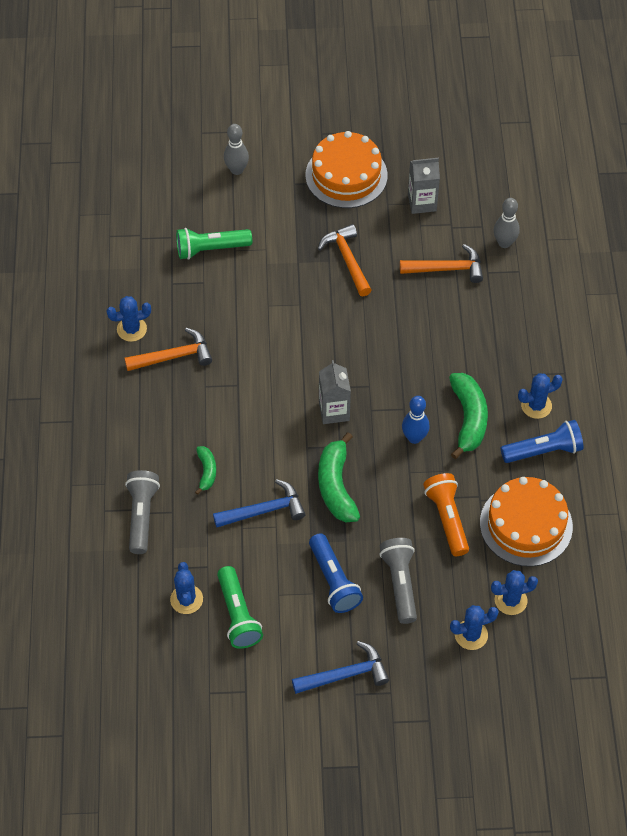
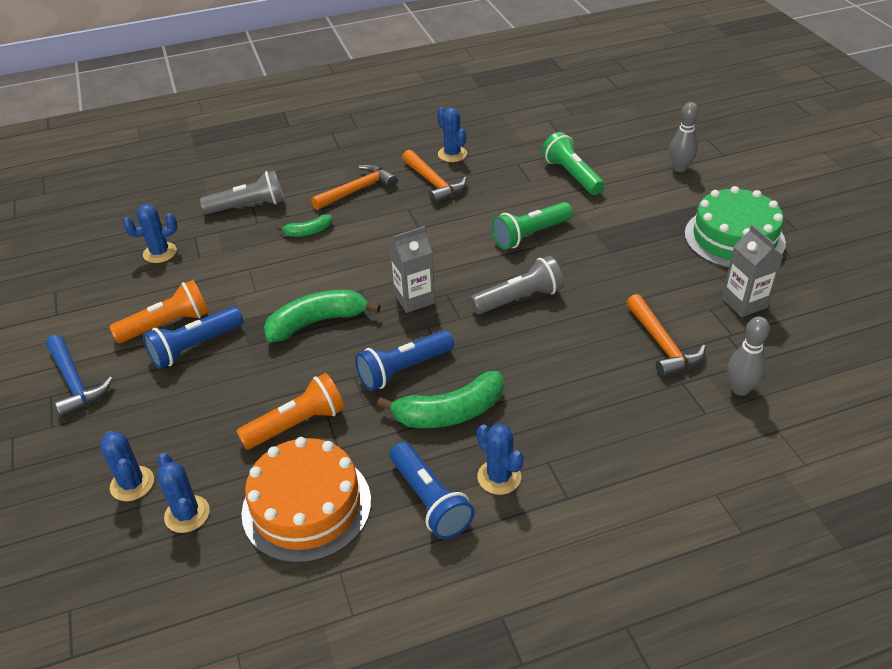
camera: 75 degrees right, 15 degrees down
blue hammer [213,479,305,528] -> none
green flashlight [217,566,263,649] -> green flashlight moved to [491,202,572,250]
orange cake [305,131,388,208] -> green cake [684,186,786,268]
orange hammer [318,224,372,296] -> orange hammer moved to [311,164,397,210]
grey flashlight [380,538,417,624] -> grey flashlight moved to [470,256,564,314]
blue bowling pin [402,396,430,444] -> blue flashlight [355,330,454,391]
none -> orange flashlight [109,280,209,343]

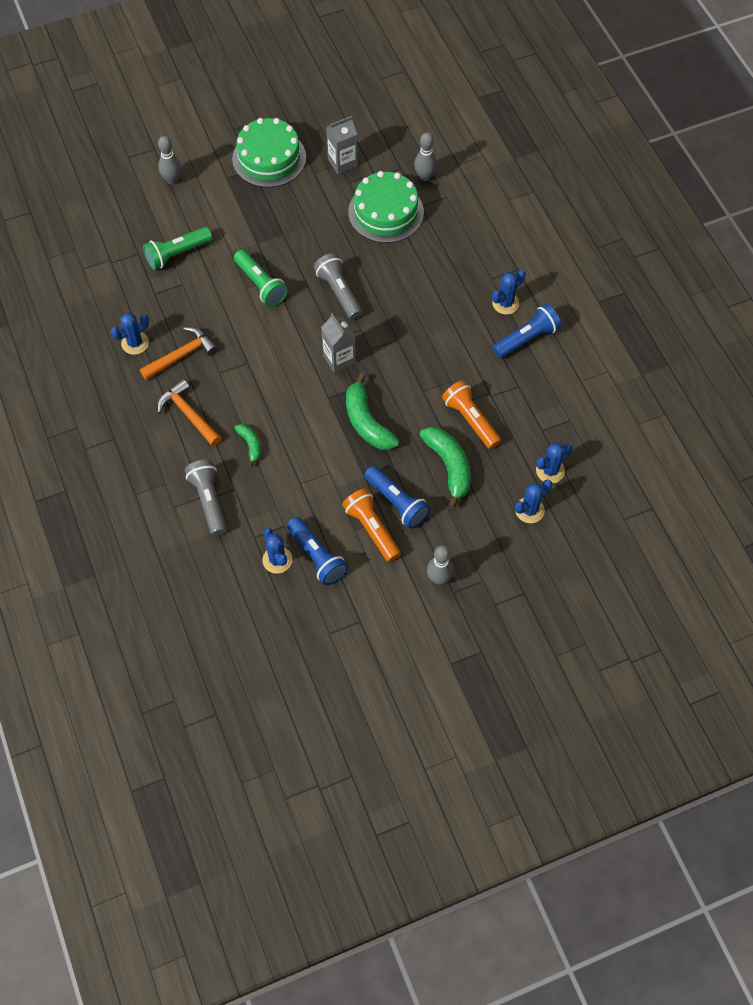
camera: 95 degrees left, 20 degrees up
blue hammer [46,335,113,418] -> grey bowling pin [427,545,454,585]
orange cake [241,437,371,563] -> none
blue flashlight [355,330,454,391] -> blue flashlight moved to [287,517,348,585]
green banana [377,371,504,428] -> green banana moved to [419,427,471,508]
orange hammer [626,294,706,378] -> green cake [348,171,424,243]

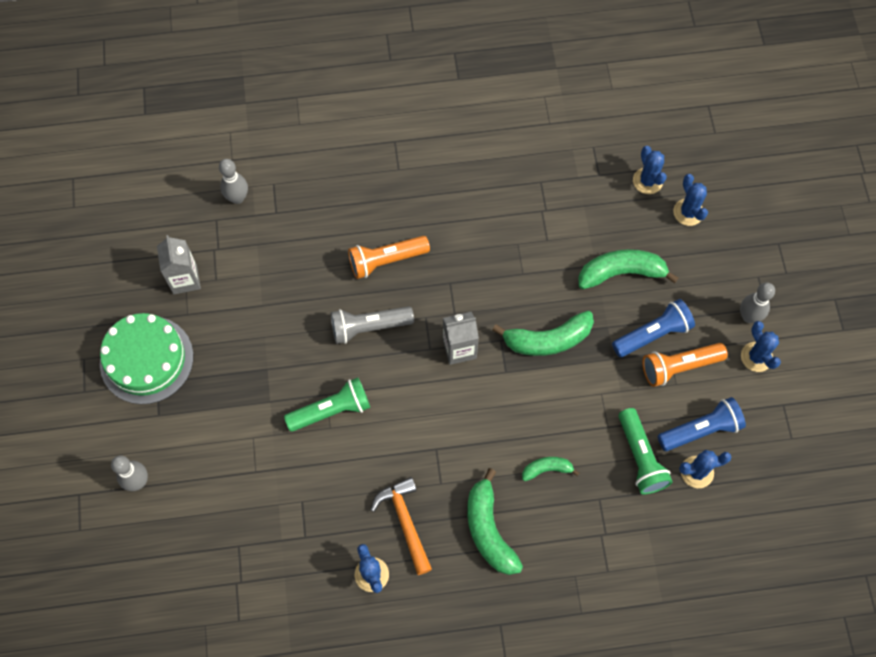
camera: 75 degrees left, 5 degrees up
green flashlight [143,227,212,270] -> green flashlight moved to [618,408,673,494]
orange hammer [157,379,221,446] -> green banana [467,468,523,575]
grey flashlight [185,459,227,536] -> none
green cake [348,171,424,243] -> none
orange flashlight [442,380,501,449] -> orange flashlight moved to [348,236,430,279]
blue cactus [492,270,526,315] -> blue cactus moved to [741,321,781,372]
blue flashlight [492,304,561,358] -> none

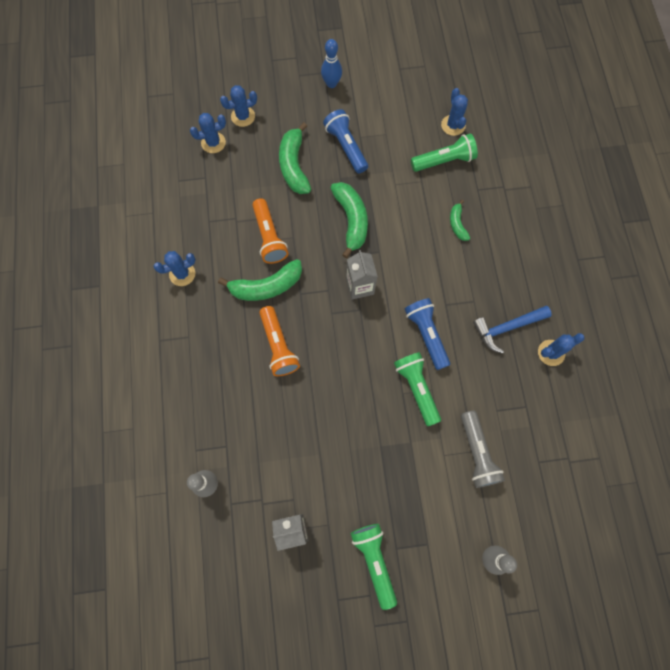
camera: 90 degrees left, 5 degrees up
green cake [100,313,193,404] -> green flashlight [351,524,397,610]
grey flashlight [331,306,414,344] -> grey flashlight moved to [461,411,505,488]
orange hammer [370,477,432,575] -> blue hammer [473,306,552,353]
green banana [467,468,523,575] -> green banana moved to [218,259,302,301]
orange flashlight [642,343,728,387] -> orange flashlight moved to [252,198,288,264]
blue flashlight [658,397,746,451] -> blue flashlight moved to [405,298,450,370]
grey bowling pin [740,282,775,323] -> blue bowling pin [321,39,342,88]
blue cactus [741,321,781,372] -> blue cactus moved to [153,251,196,286]

